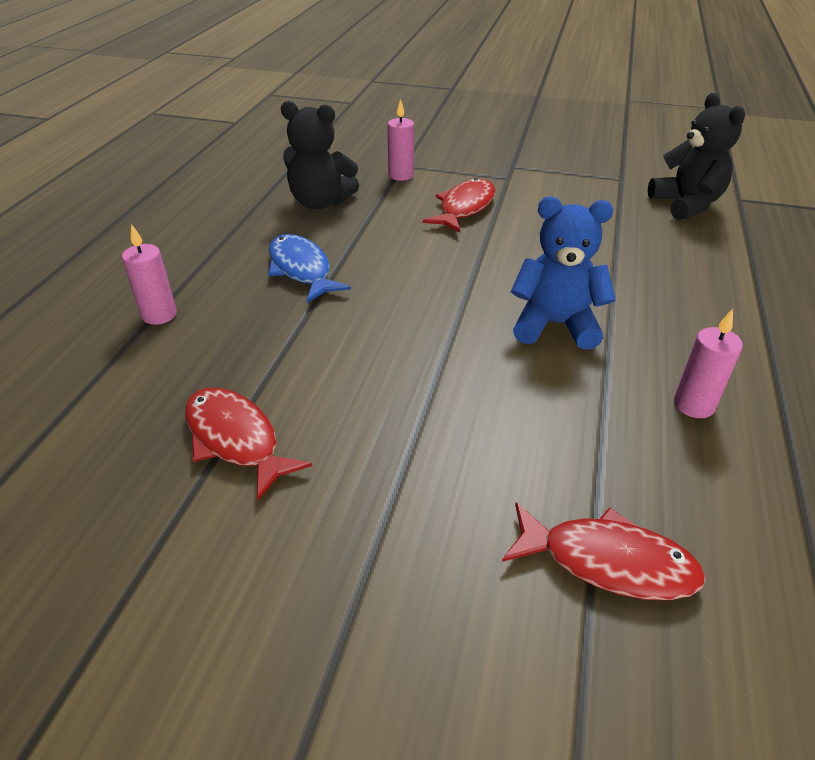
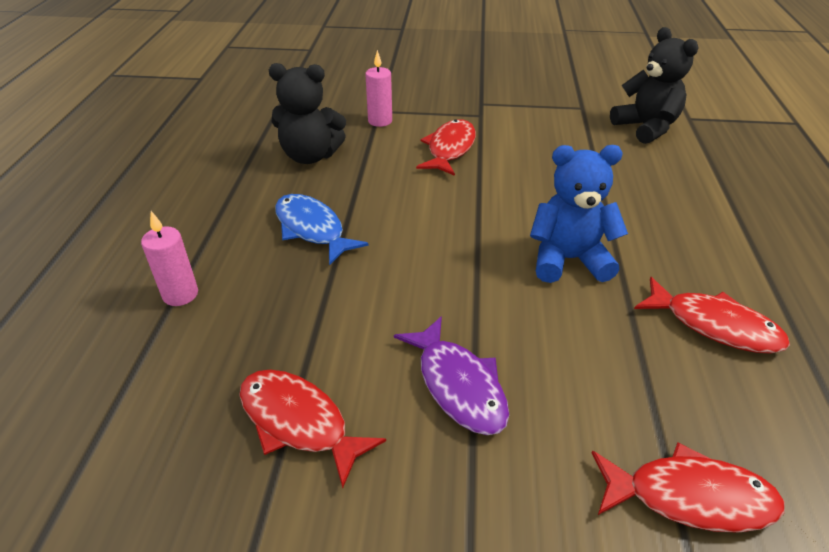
camera: 10 degrees left, 0 degrees up
pink candle [674,309,743,418] -> red fish [634,277,790,354]
none -> purple fish [394,316,509,435]

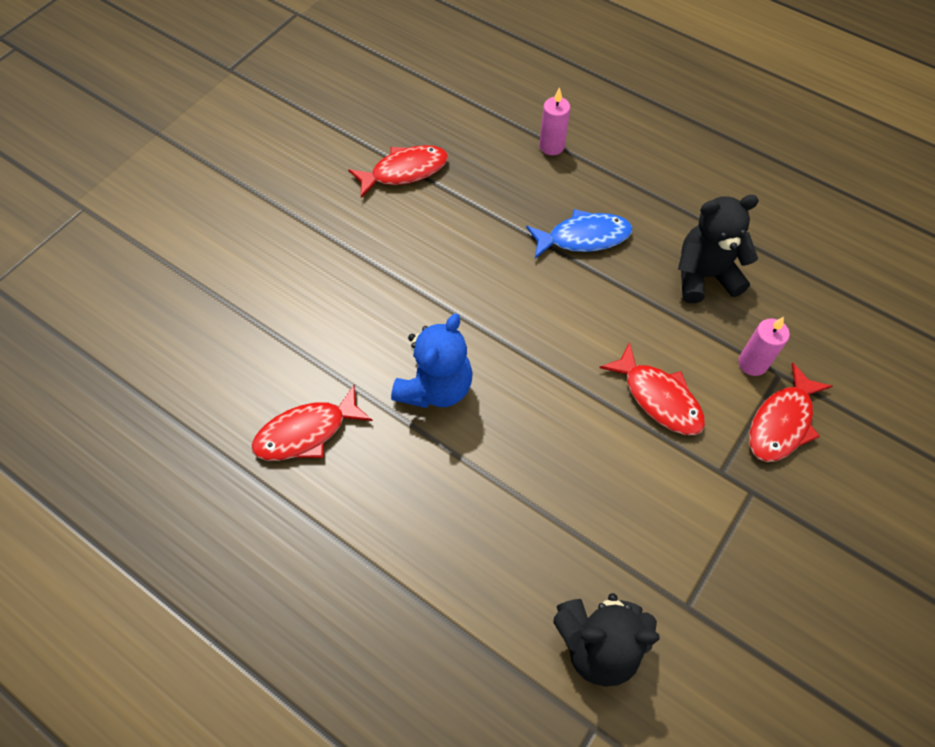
camera: 120 degrees right, 20 degrees up
black teddy bear [269,63,346,164] -> black teddy bear turned 45 degrees clockwise [678,195,759,303]
purple fish [394,316,509,435] -> none
red fish [592,443,785,533] -> red fish moved to [749,363,833,462]

